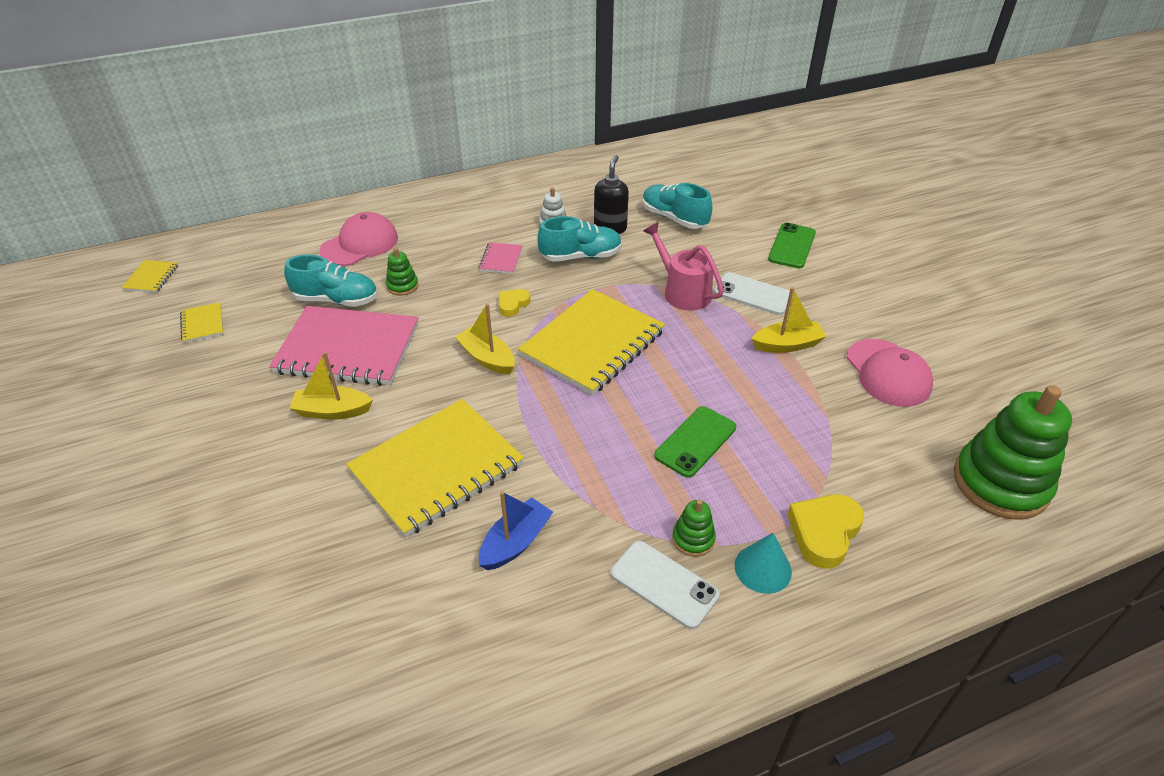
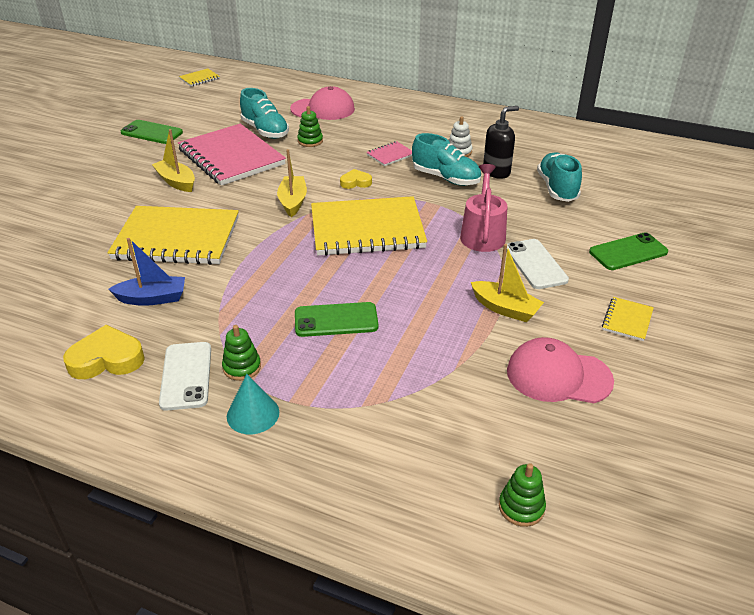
camera: 45 degrees right, 5 degrees down
yellow notebook [180,302,223,343] -> yellow notebook moved to [602,297,654,341]
yellow heart [787,494,864,569] -> yellow heart moved to [63,325,145,379]
pink cap [846,339,933,407] -> pink cap turned 75 degrees clockwise [507,337,614,403]
green stacking toy [954,385,1072,519] -> green stacking toy [499,463,546,527], size x0.44
none -> green phone [121,120,183,144]

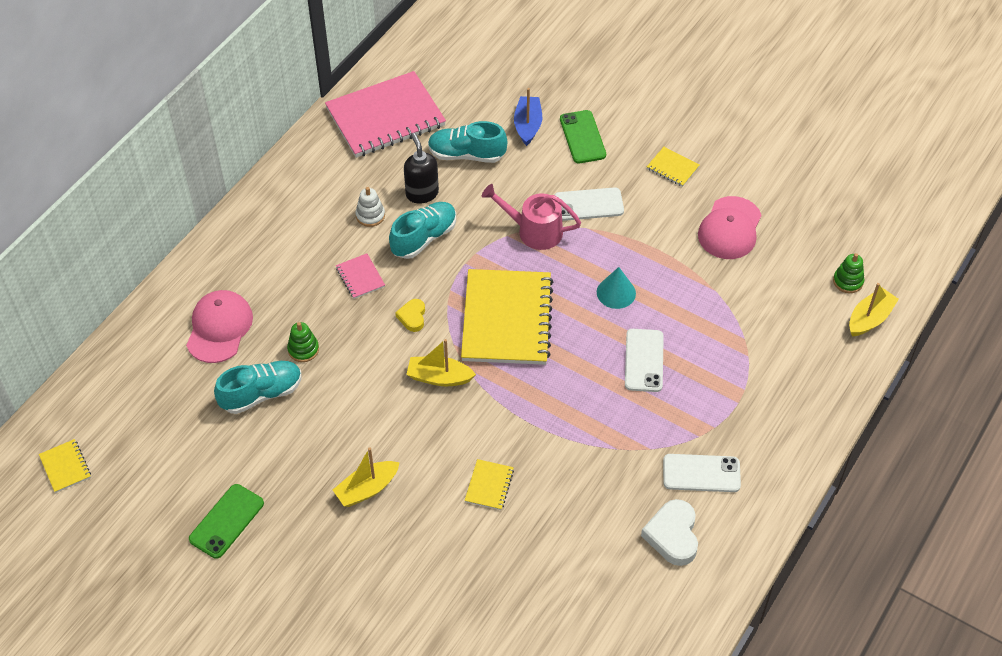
camera: 80 degrees left, 15 degrees up
yellow heart [63,325,145,379] -> white heart [641,499,698,566]
yellow notebook [107,206,239,265] -> yellow notebook [465,459,514,510], size x0.42
blue boat [108,238,185,306] -> blue boat moved to [514,88,542,146]
pink notebook [178,124,286,186] -> pink notebook moved to [325,71,446,158]
green stacking toy [222,325,261,381] -> none
turquoise cone [227,374,279,434] -> turquoise cone moved to [597,267,636,309]
green phone [295,302,378,337] -> white phone [625,329,664,392]
yellow boat [471,244,544,322] -> yellow boat moved to [849,283,899,336]

